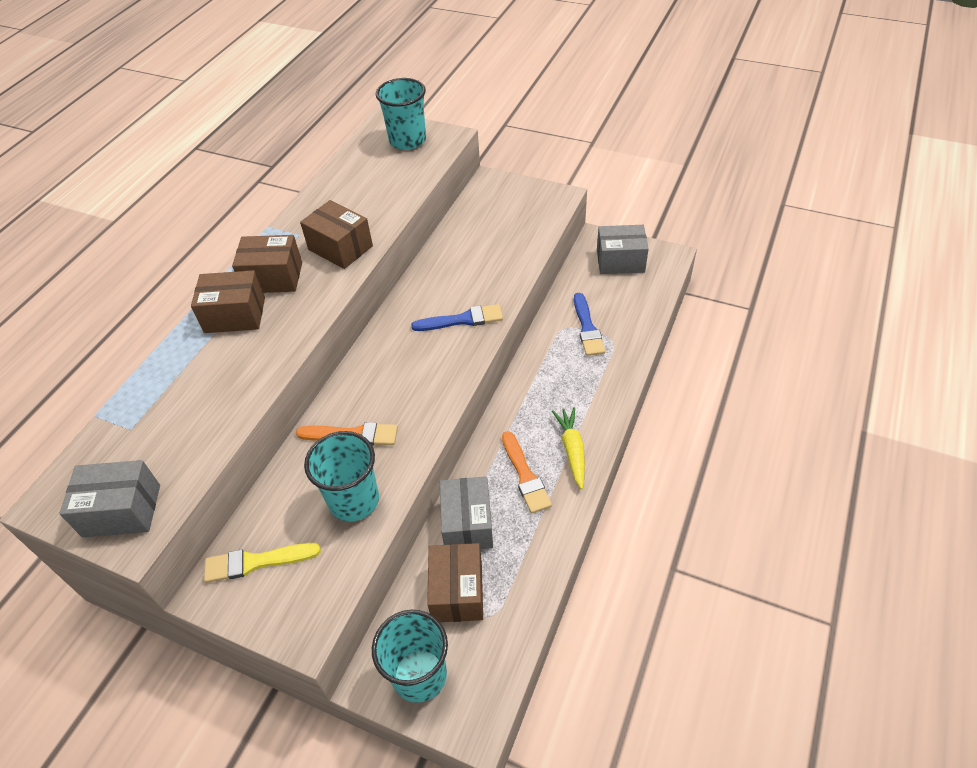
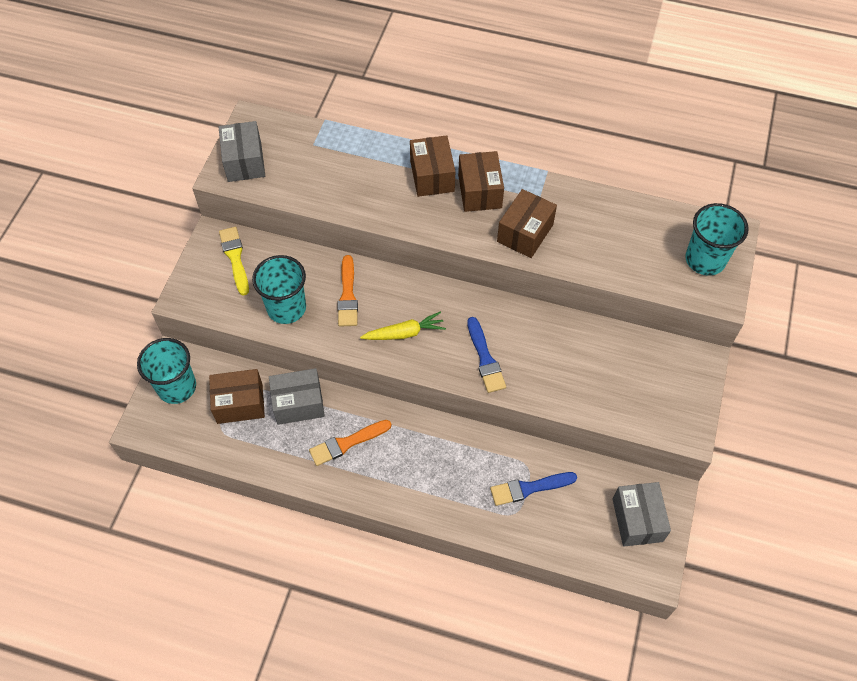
camera: 80 degrees right, 10 degrees up
yellow carrot [552,407,585,489] -> yellow carrot moved to [360,311,446,340]

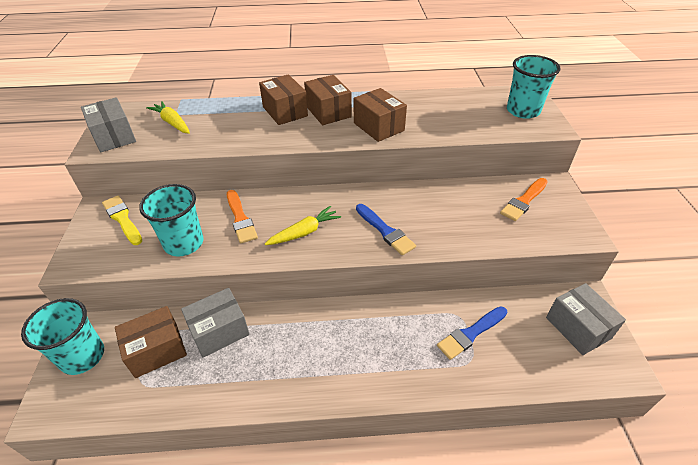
camera: 20 degrees left, 15 degrees down
orange brush [309,420,391,466] -> orange brush moved to [500,178,548,221]
brown box [497,189,557,258] -> brown box turned 45 degrees counterclockwise [354,88,407,142]
none -> yellow carrot [146,101,190,134]

